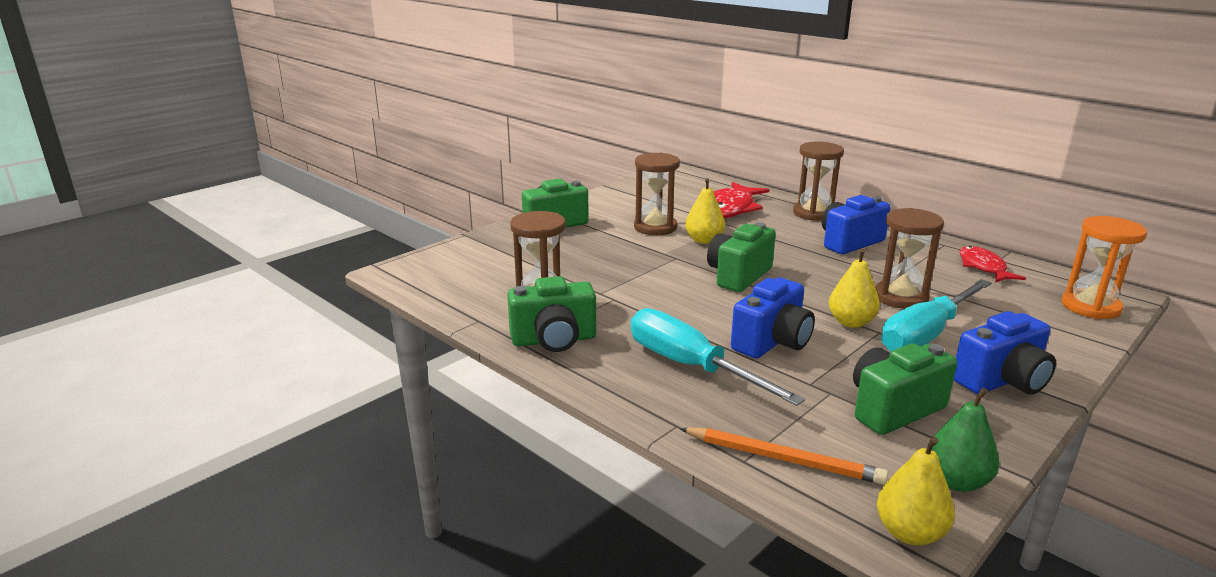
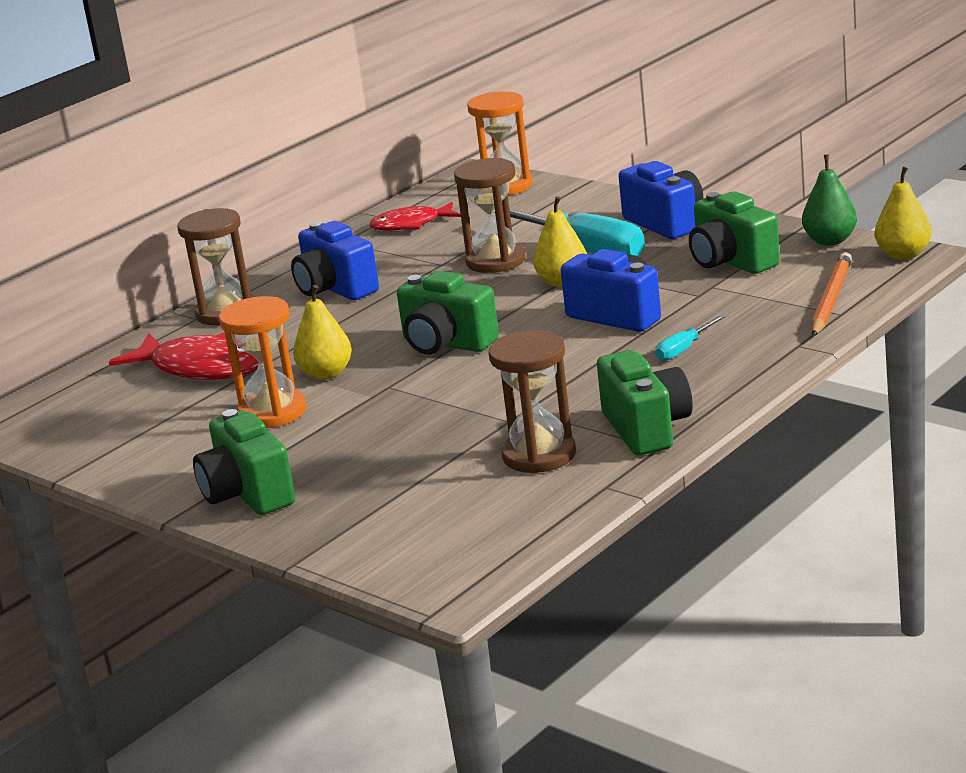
camera: 90 degrees left, 0 degrees up
turquoise screwdriver [631,308,805,406] -> turquoise screwdriver [655,315,726,361], size x0.45
brown hourglass [634,153,680,235] -> orange hourglass [219,296,306,428]

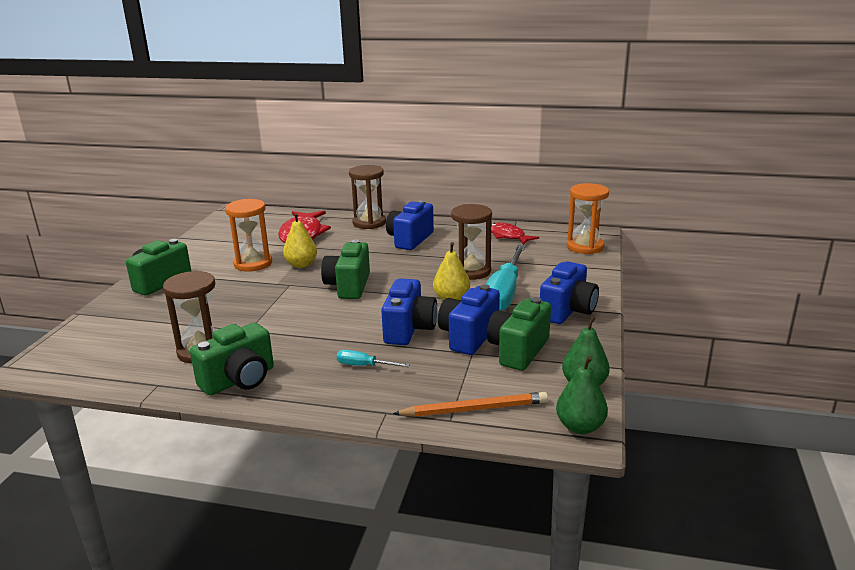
camera: 60 degrees right, 0 degrees up
yellow pear [875,167,932,260] -> green pear [556,356,608,434]
none -> blue camera [438,284,500,355]

